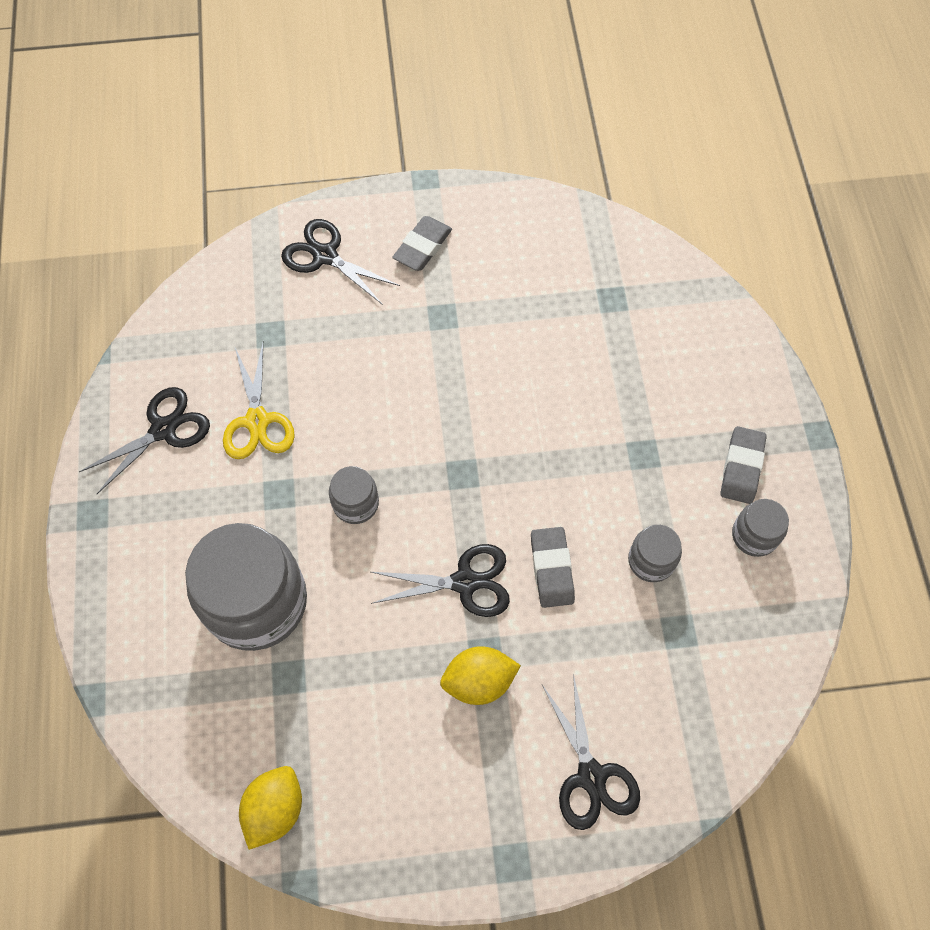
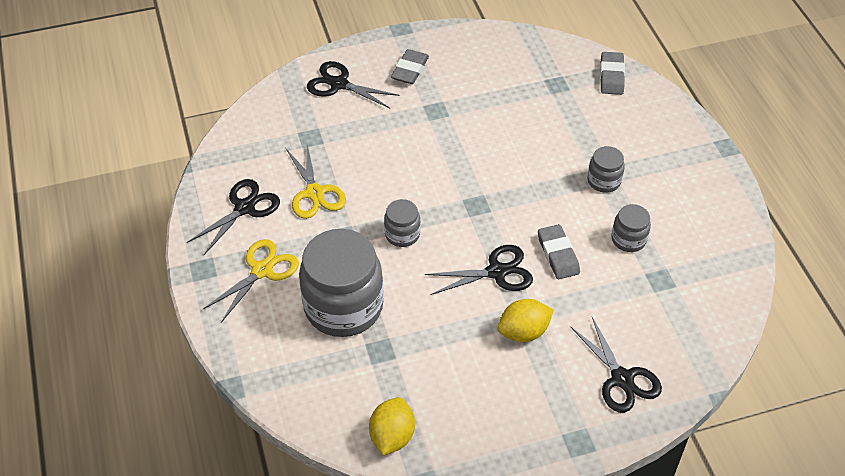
camera: 10 degrees left, 15 degrees down
grey eraser [721,426,767,504] -> grey eraser moved to [600,52,625,95]
grey jar [732,499,789,557] -> grey jar moved to [587,146,625,193]
none -> yellow scissors [203,239,299,323]

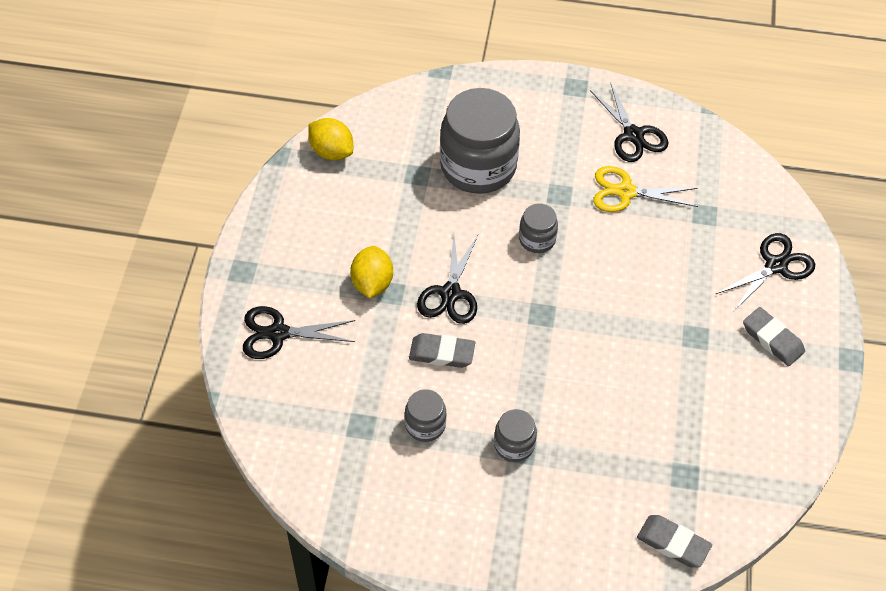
camera: 115 degrees right, 5 degrees up
yellow scissors [203,239,299,323] -> none

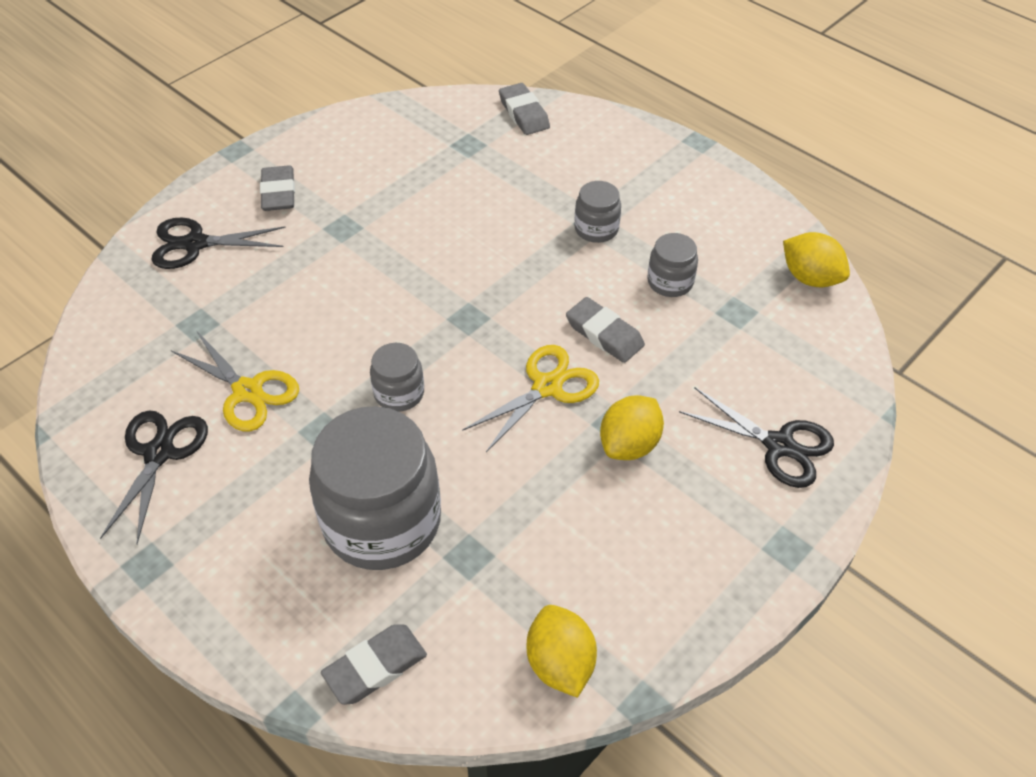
camera: 145 degrees left, 5 degrees down
black scissors [417,235,478,324] -> yellow scissors [462,345,599,452]
none -> grey eraser [321,624,427,705]
none -> yellow lemon [783,232,850,287]

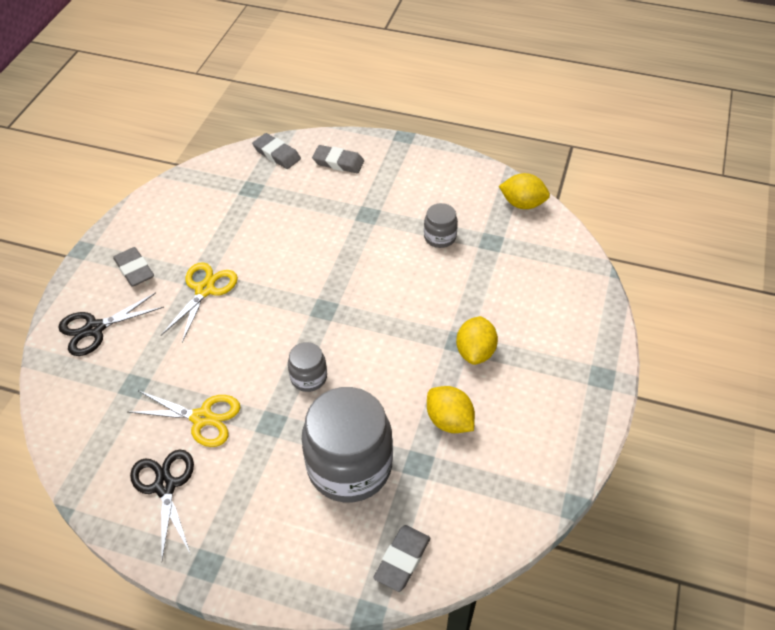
camera: 25 degrees left, 0 degrees up
yellow scissors [462,345,599,452] -> yellow scissors moved to [161,262,238,343]
yellow lemon [527,605,597,698] -> yellow lemon moved to [427,386,475,433]
grey eraser [566,297,645,363] -> grey eraser moved to [312,145,364,173]
grey jar [574,181,621,243] -> none
black scissors [679,388,834,488] -> none

